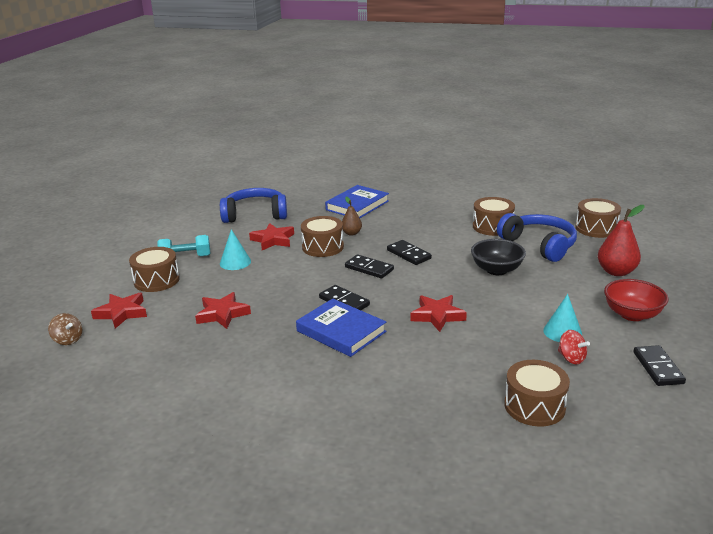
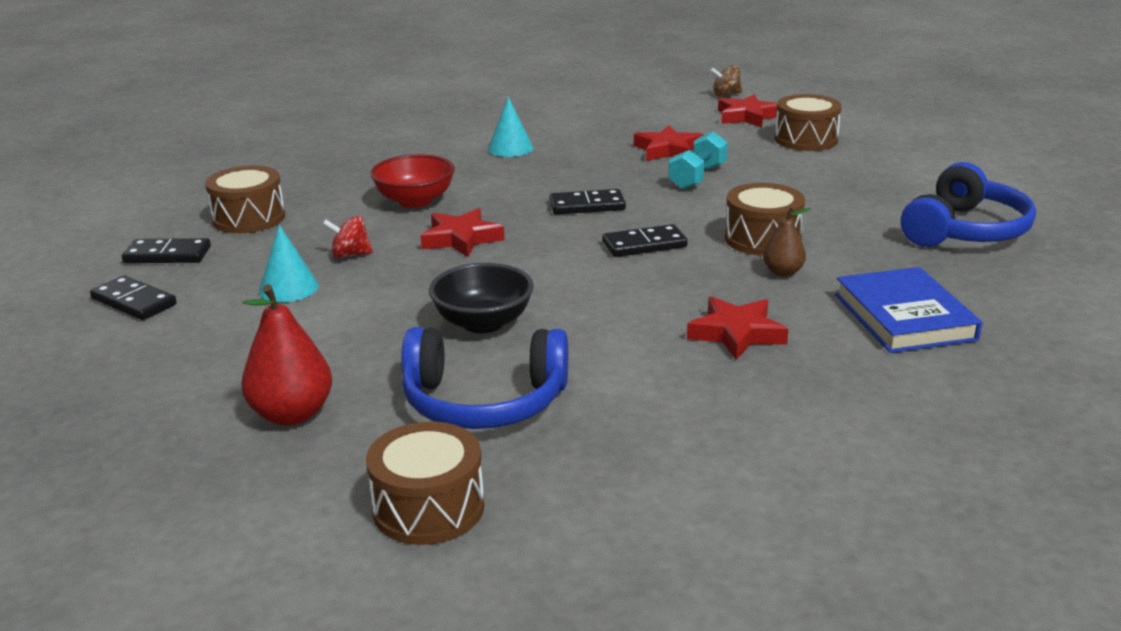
camera: 130 degrees right, 0 degrees up
turquoise dumbbell [157,235,211,256] -> turquoise dumbbell moved to [668,131,728,189]
turquoise cone [220,229,251,270] -> turquoise cone moved to [488,96,533,157]
red star [249,223,294,250] -> red star moved to [687,297,788,360]
blue book [296,298,386,357] -> none
black domino [387,240,432,265] -> black domino moved to [122,238,211,263]
brown drum [473,197,515,236] -> none
red spinning top [558,330,590,365] -> red spinning top moved to [323,216,373,258]
red bowl [604,279,669,321] -> red bowl moved to [370,154,455,208]

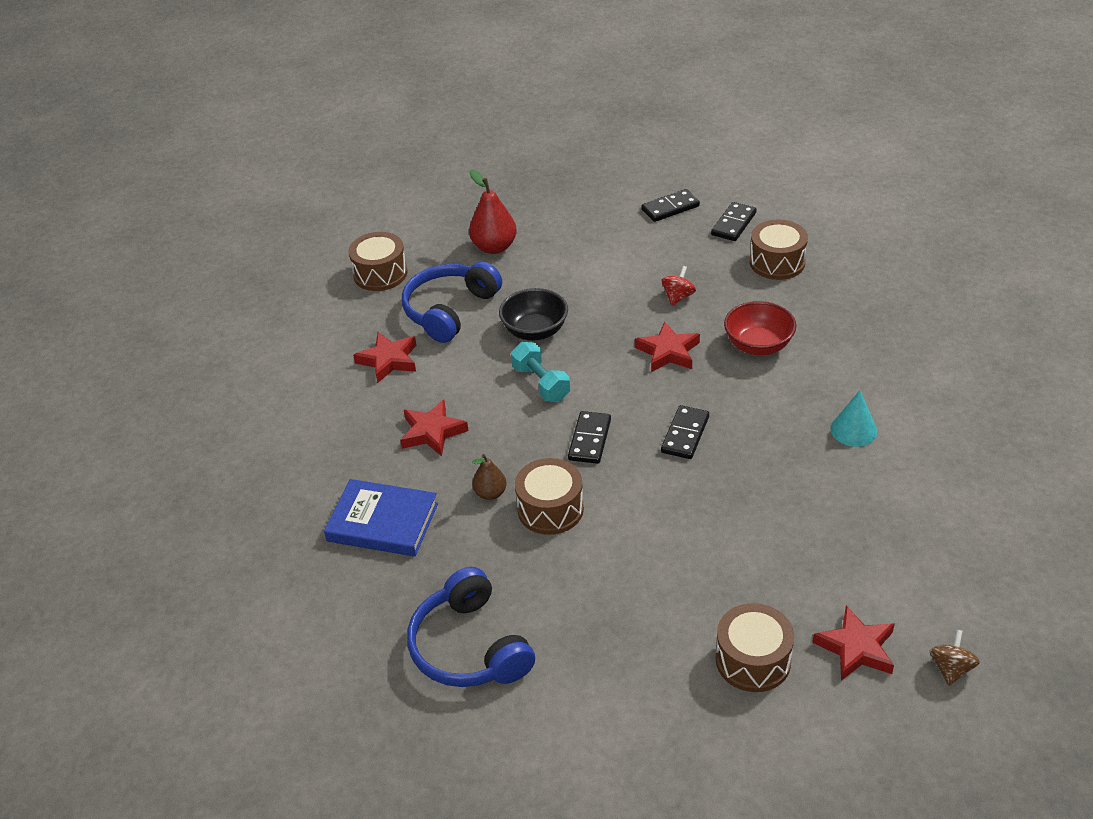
camera: 120 degrees right, 15 degrees up
turquoise cone [259,225,319,302] -> none
red star [634,125,704,161] -> red star moved to [353,332,416,383]
turquoise dumbbell [668,131,728,189] -> turquoise dumbbell moved to [511,342,570,401]

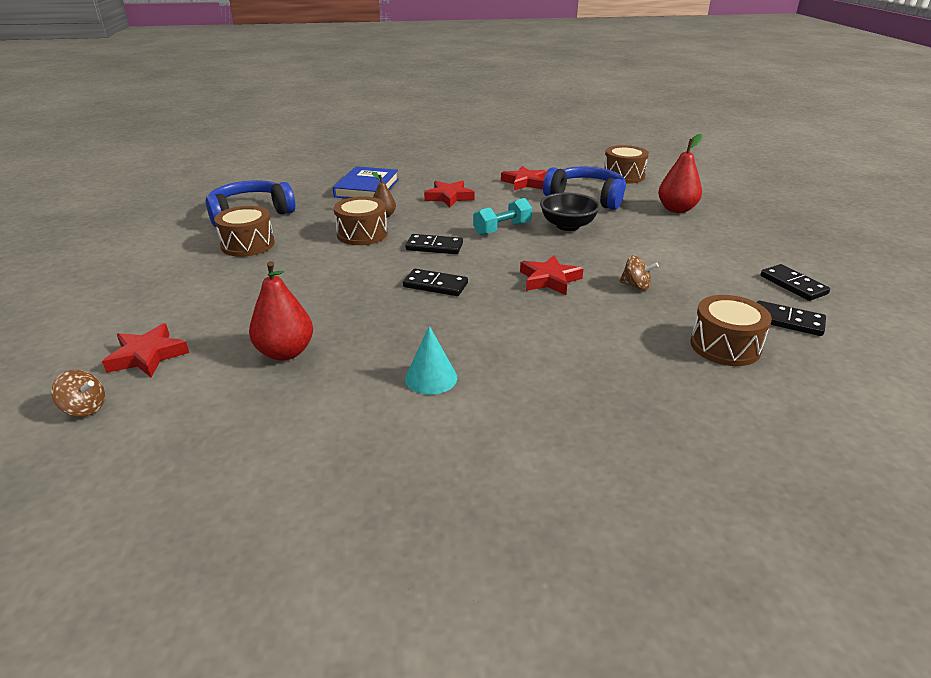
camera: 85 degrees right, 10 degrees down
red spinning top [661,266,696,306] -> brown spinning top [619,256,659,290]
brown drum [716,603,794,692] -> brown drum moved to [214,206,275,257]
red bowl [724,301,796,355] -> none
none -> red pear [249,261,313,361]

